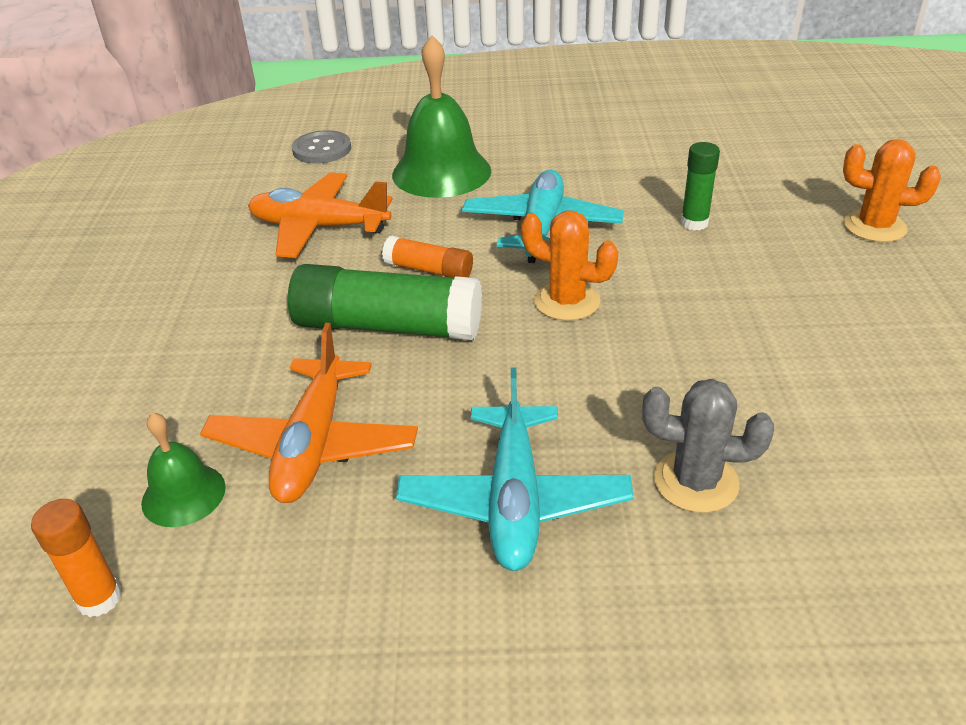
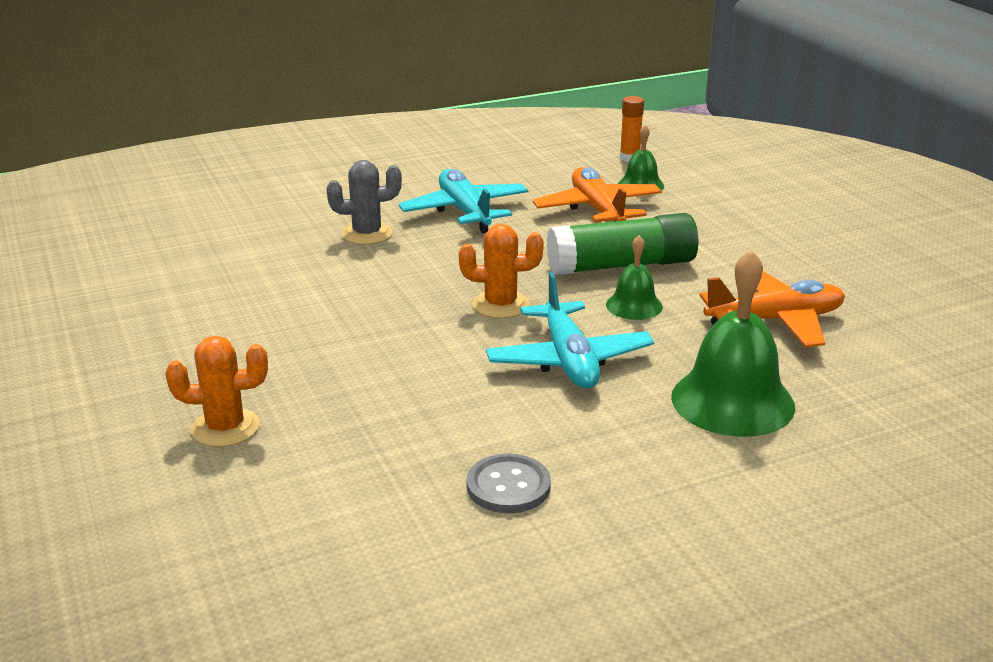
camera: 155 degrees right, 10 degrees down
grey button [292,130,351,164] -> grey button moved to [466,454,551,513]
orange glue stick [382,236,473,278] -> green bell [606,235,663,320]
green glue stick [681,142,720,231] -> none

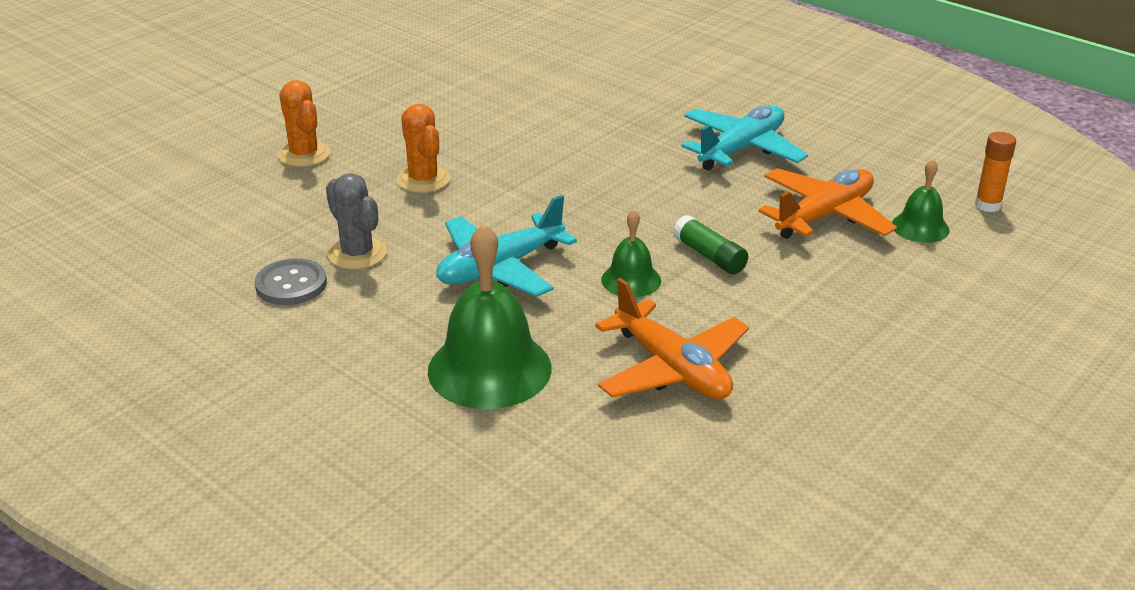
camera: 65 degrees right, 5 degrees up
grey cactus [326,160,402,245] -> grey cactus moved to [326,173,387,270]
orange cactus [459,224,544,318] -> orange cactus moved to [396,104,450,193]
green glue stick [547,213,698,275] -> green glue stick [673,215,748,274], size x0.52

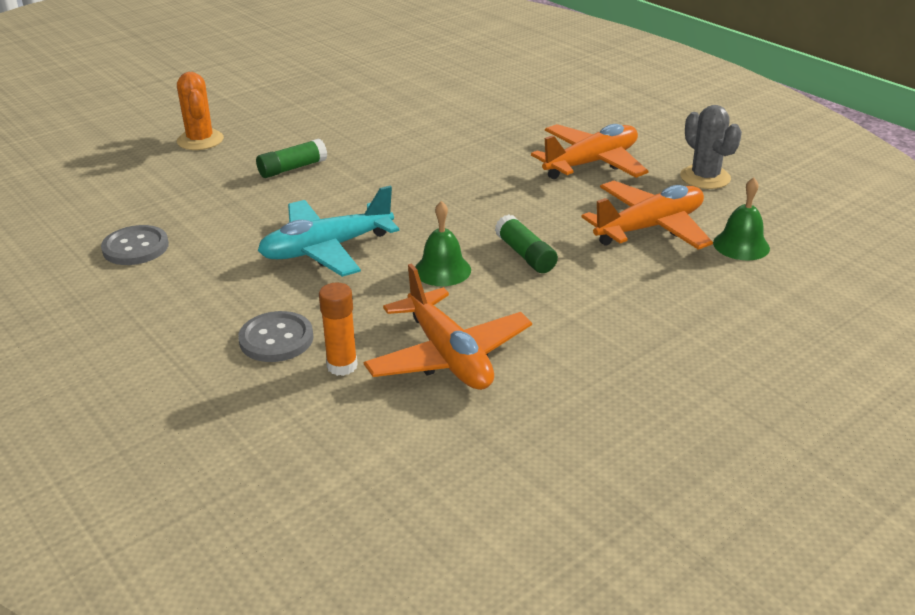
camera: 10 degrees right, 0 degrees up
grey cactus [326,173,387,270] -> grey cactus moved to [680,105,742,189]
orange cactus [396,104,450,193] -> green glue stick [256,138,327,178]
green bell [428,224,552,409] -> grey button [238,311,313,362]
turquoise plane [681,106,808,171] -> orange plane [531,124,649,179]
orange glue stick [975,132,1016,212] -> orange glue stick moved to [319,283,358,376]

